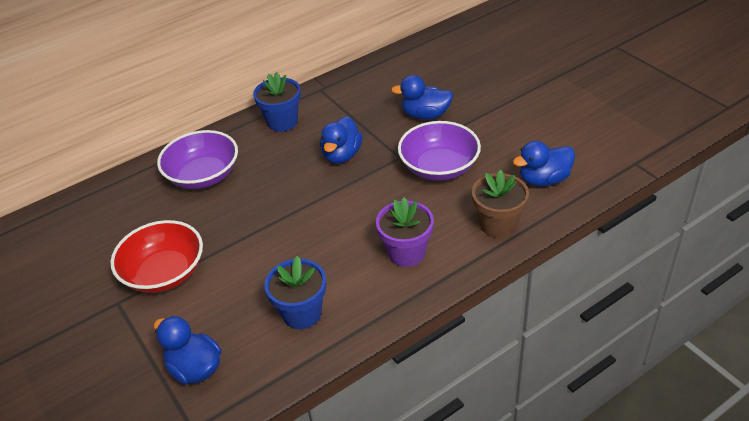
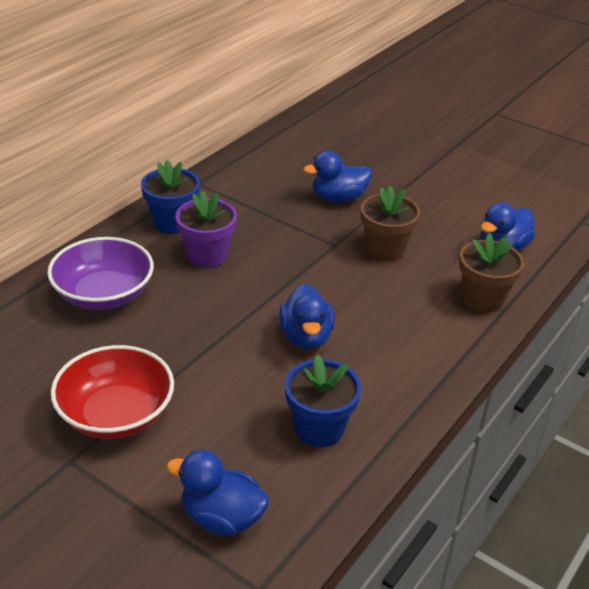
camera: 25 degrees left, 5 degrees down
blue duck [320,116,362,164] -> blue duck moved to [279,284,335,350]
purple flower pot [376,197,434,267] -> purple flower pot moved to [175,191,237,268]
purple bowl [398,121,481,181] -> brown flower pot [361,186,420,261]

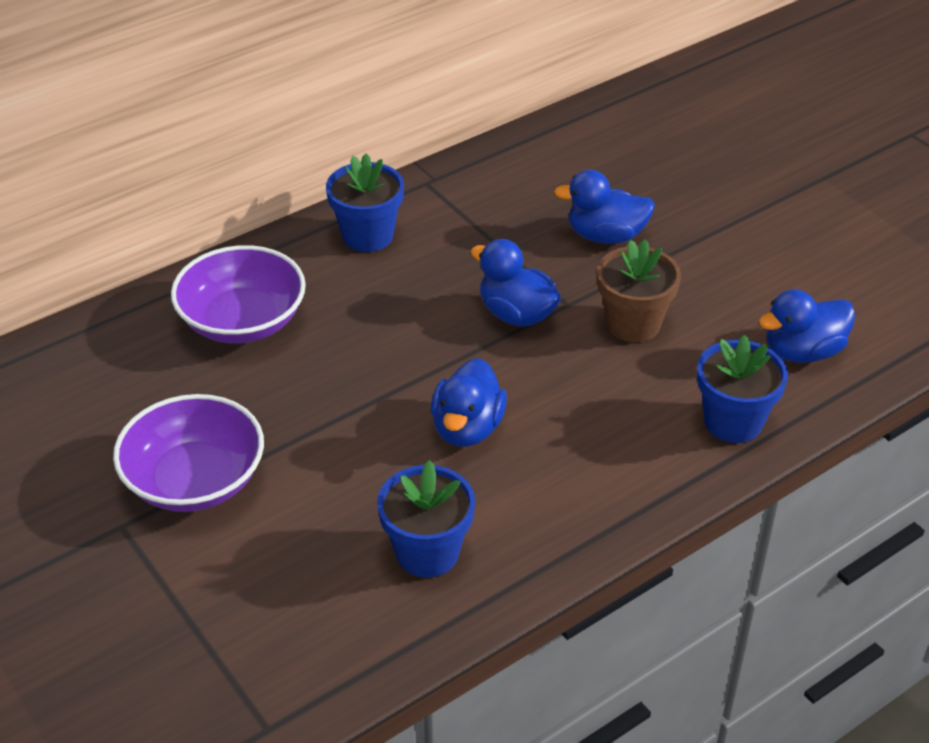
camera: 20 degrees right, 5 degrees up
red bowl [51,345,174,439] -> purple bowl [113,394,264,512]
blue duck [166,450,269,536] -> blue duck moved to [470,239,561,327]
purple flower pot [175,191,237,268] -> none
brown flower pot [459,233,524,313] -> blue flower pot [697,335,788,443]

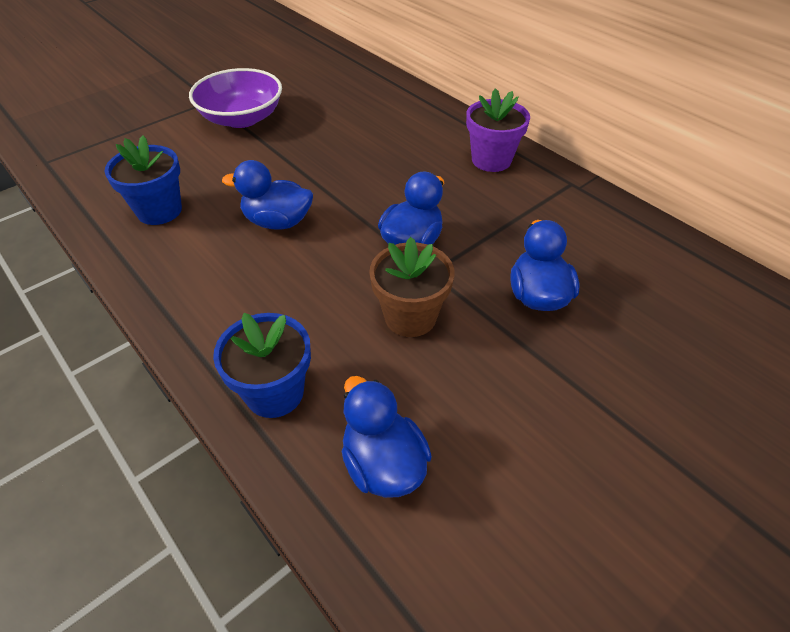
camera: 85 degrees right, 5 degrees up
purple bowl [171,245,306,343] -> none
blue flower pot [326,153,404,252] -> purple flower pot [466,88,530,172]

